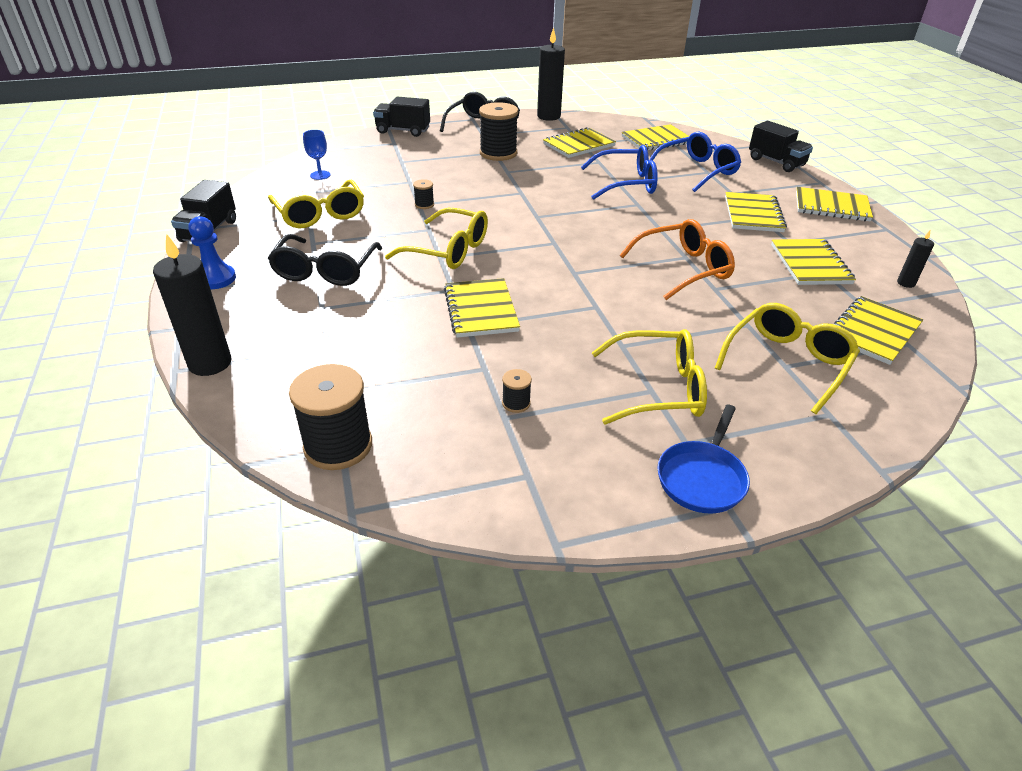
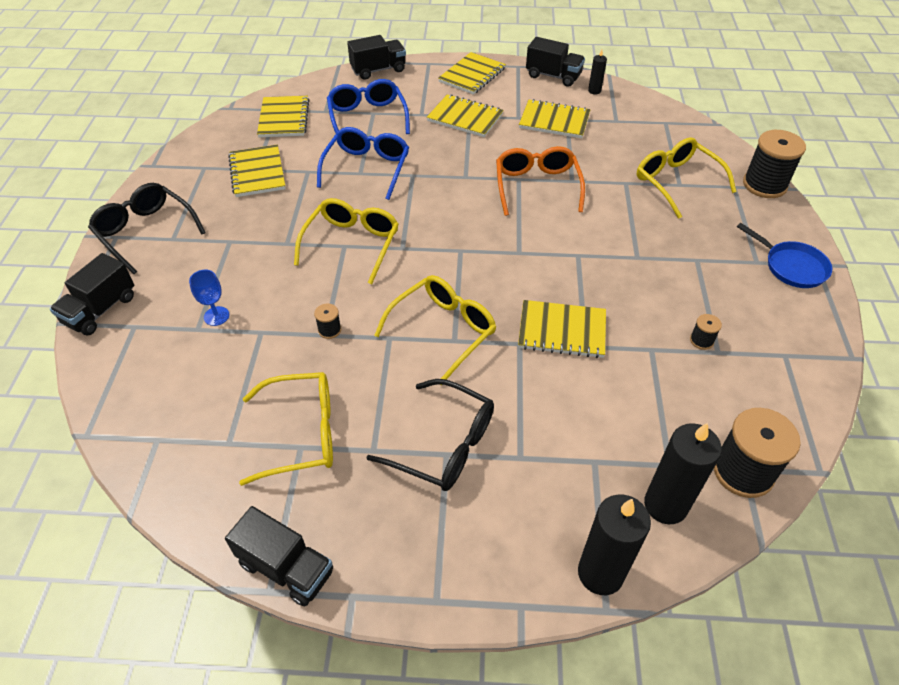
camera: 70 degrees left, 10 degrees up
blue pawn [188,216,236,289] -> none
blue goblet [303,130,331,180] -> blue goblet moved to [189,270,229,326]
black spool [479,102,518,161] -> black spool moved to [743,130,806,198]
black candle [537,27,565,121] -> black candle moved to [644,423,722,524]
yellow glasses [592,329,707,425] -> yellow glasses moved to [294,198,399,284]
yellow notebook [834,296,923,365] -> none
none -> black truck [526,37,585,87]

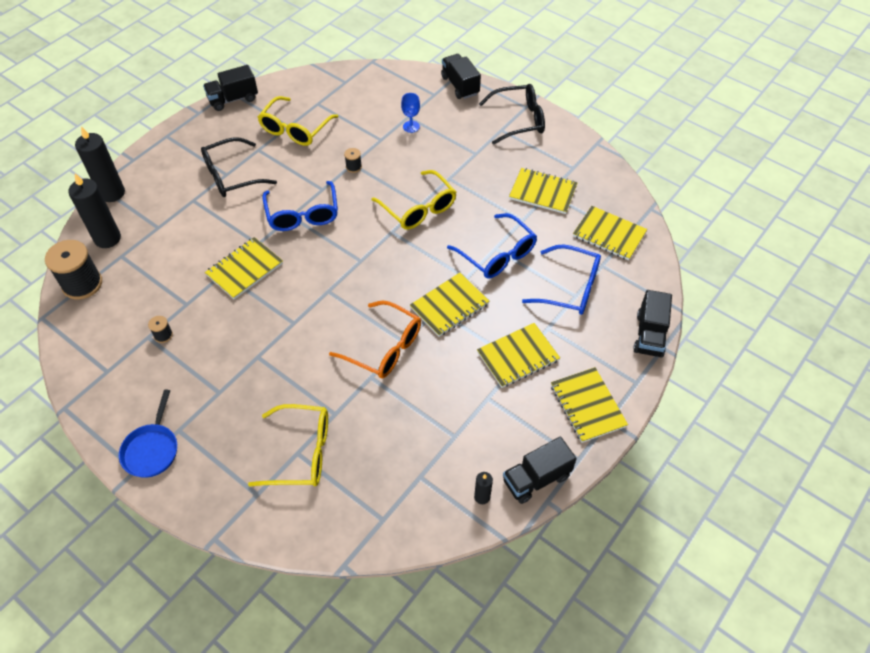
camera: 125 degrees right, 5 degrees up
yellow glasses [374,275,496,386] -> blue glasses [262,181,338,231]
yellow notebook [519,99,590,138] -> yellow notebook moved to [410,273,489,337]
blue pan [737,223,832,288] -> blue pan turned 75 degrees counterclockwise [119,389,177,478]
black spool [743,130,806,198] -> none

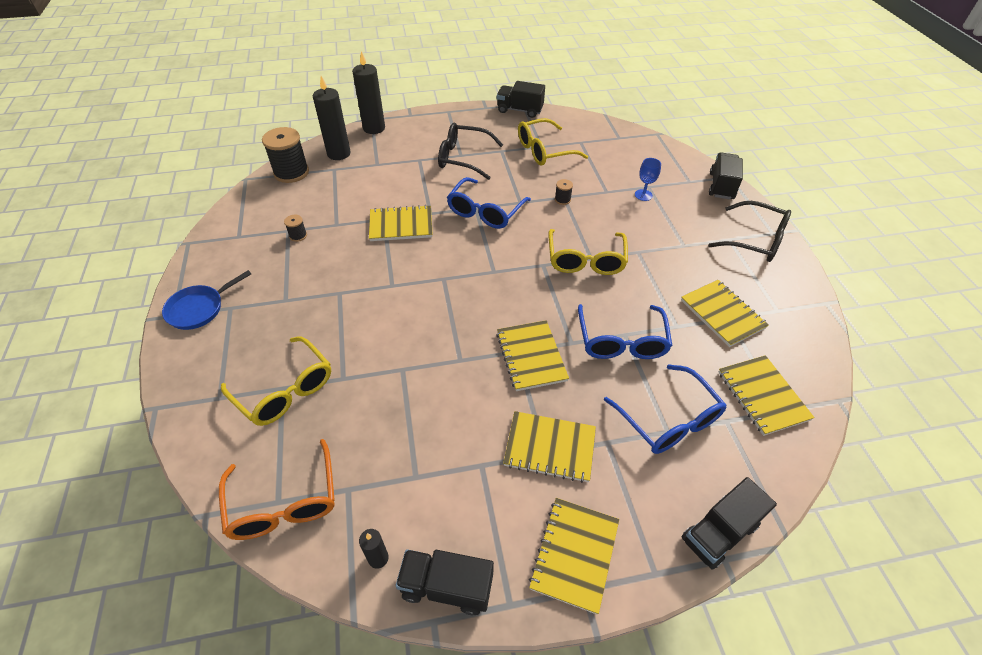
camera: 40 degrees right, 5 degrees down
orange glasses [329,300,421,378] -> orange glasses moved to [219,439,335,540]
yellow notebook [410,273,489,337] -> yellow notebook turned 75 degrees clockwise [496,320,569,391]

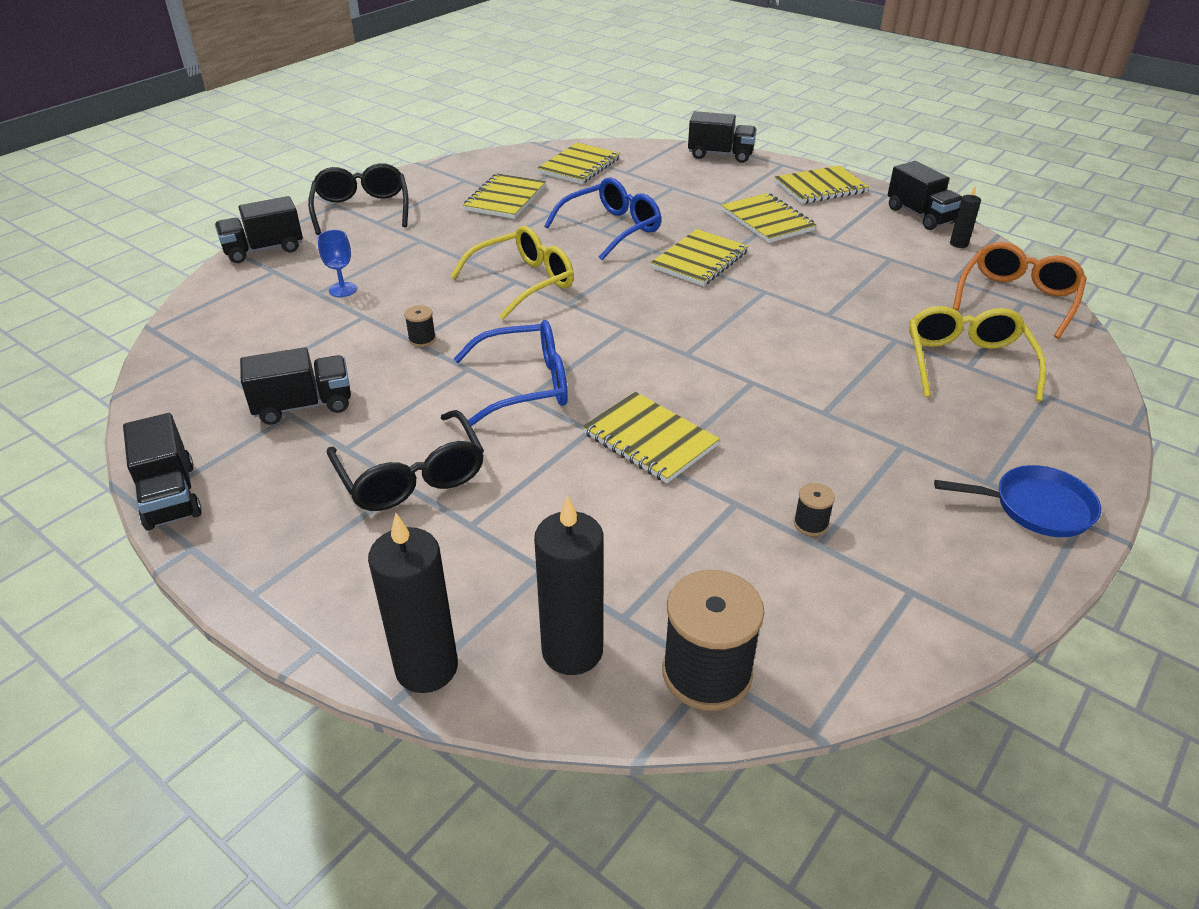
camera: 130 degrees left, 10 degrees down
yellow glasses [518,118,588,166] -> black truck [240,347,351,425]
blue glasses [604,364,727,454] -> none

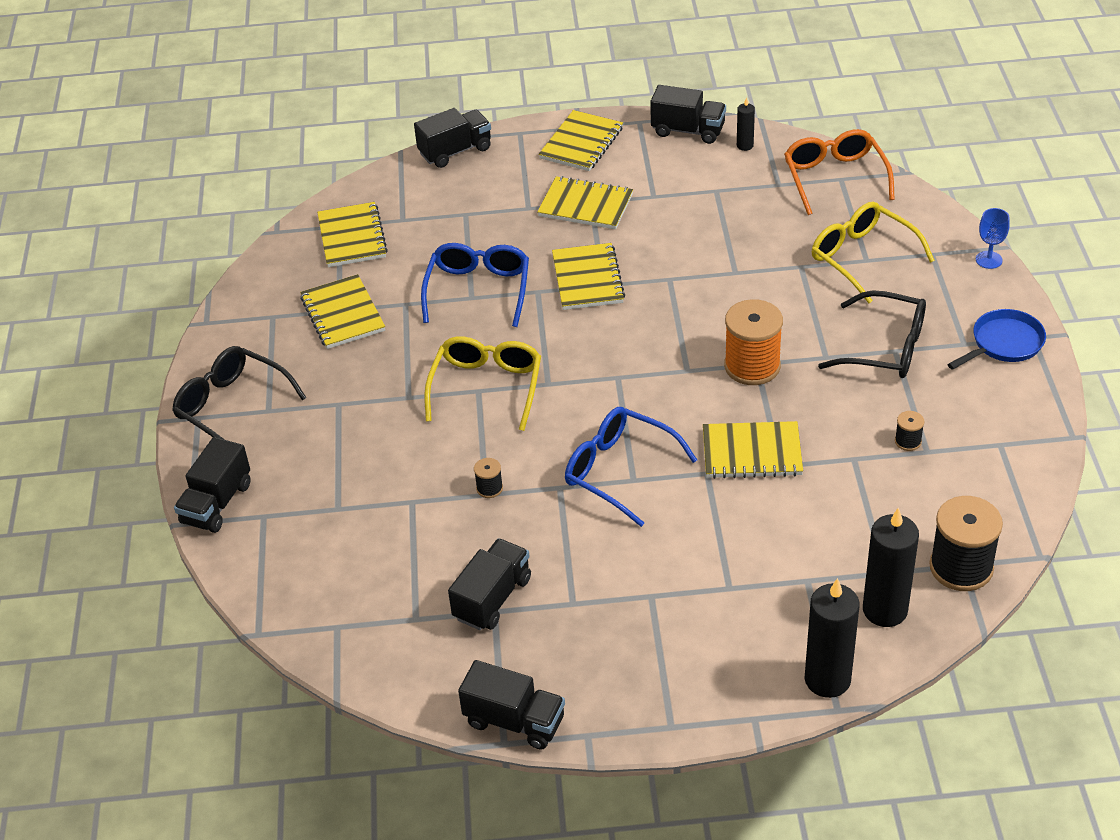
camera: 40 degrees left, 5 degrees up
blue goblet [317,230,357,297] -> blue goblet moved to [976,208,1010,269]
black glasses [327,410,484,511] -> black glasses moved to [818,290,926,378]
blue glasses [454,320,568,426] -> blue glasses turned 90 degrees counterclockwise [565,407,697,527]
none -> orange spool [724,299,783,385]

